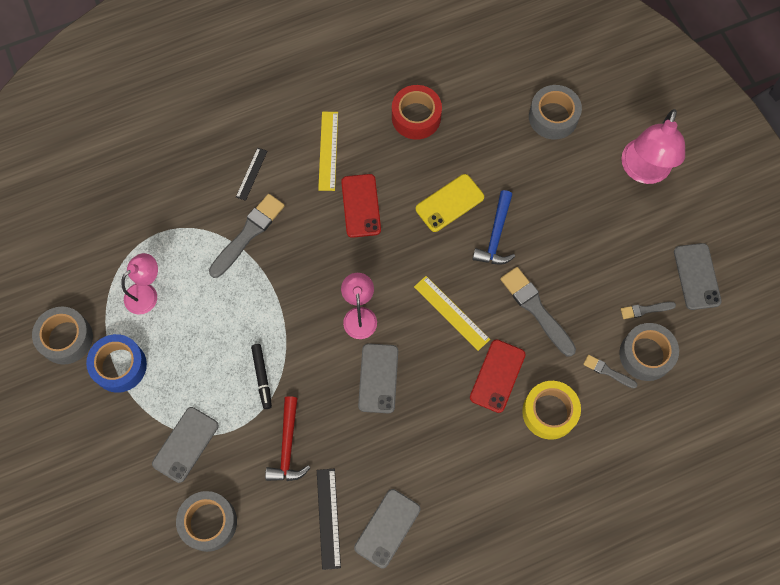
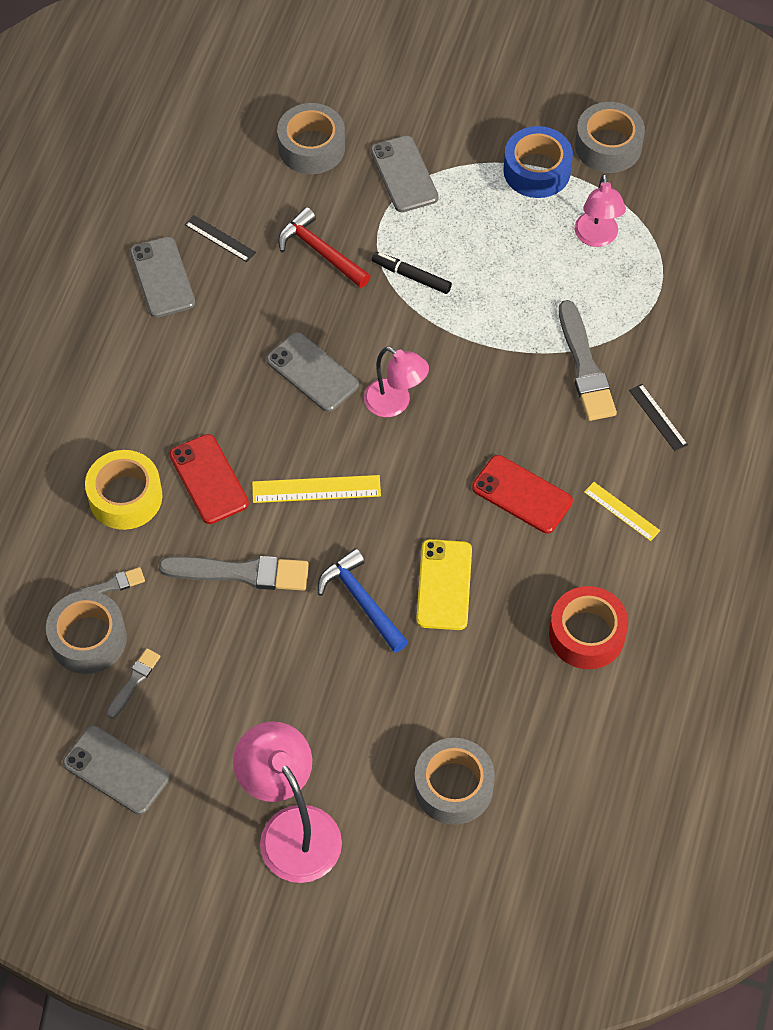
camera: 130 degrees right, 10 degrees down
black ruler [317,469,341,570] -> black ruler [185,215,256,262], size x0.66
yellow ruler [318,112,338,191] -> yellow ruler [584,482,660,541], size x0.66

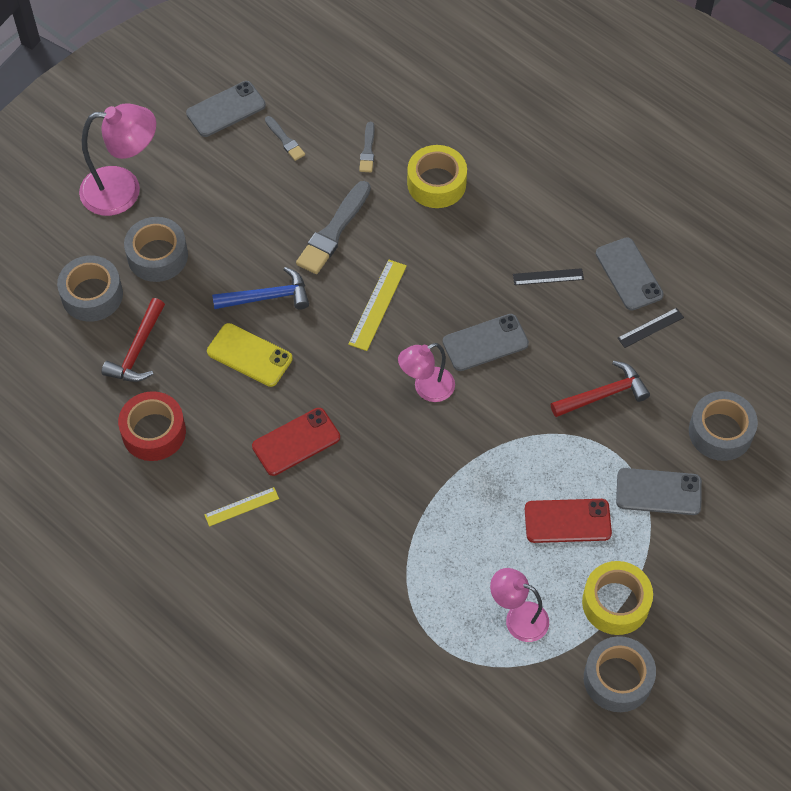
camera: 115 degrees right, 0 degrees up
grey tape [46,591,127,674] -> grey tape moved to [124,217,188,282]
grey phone [130,236,195,318] -> grey phone turned 60 degrees clockwise [596,237,664,310]
red phone [169,434,249,524] -> red phone moved to [525,499,612,543]
black marker [372,252,452,294] -> none
blue tape [503,126,573,198] -> yellow tape [582,561,653,635]
grey brush [559,300,617,421] -> none
black ruler [629,384,688,452] -> black ruler moved to [513,268,584,285]
none -> red hammer [102,298,165,382]

